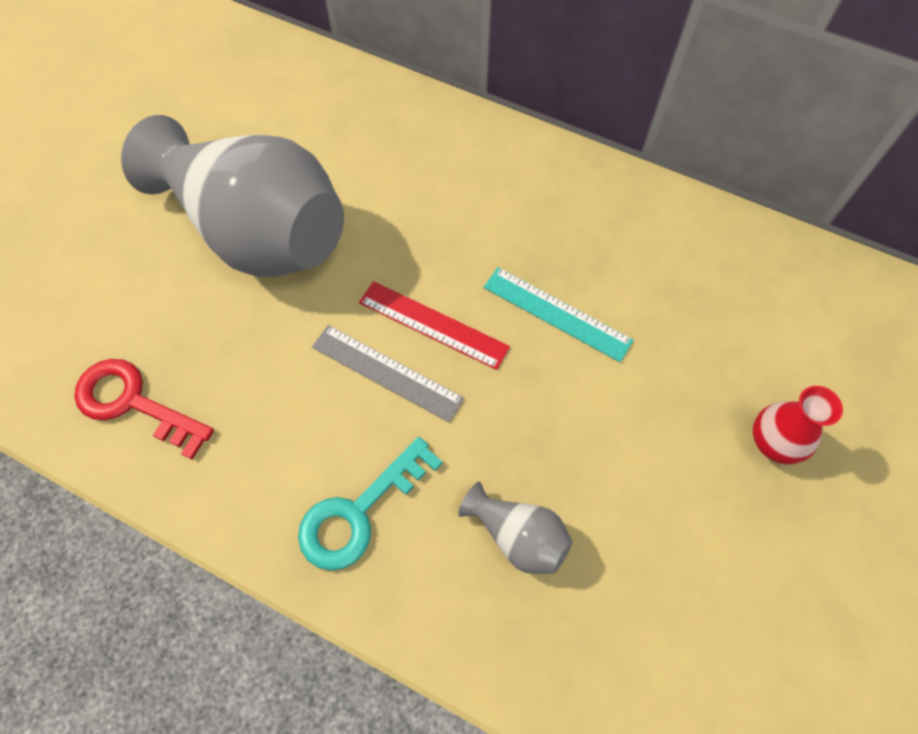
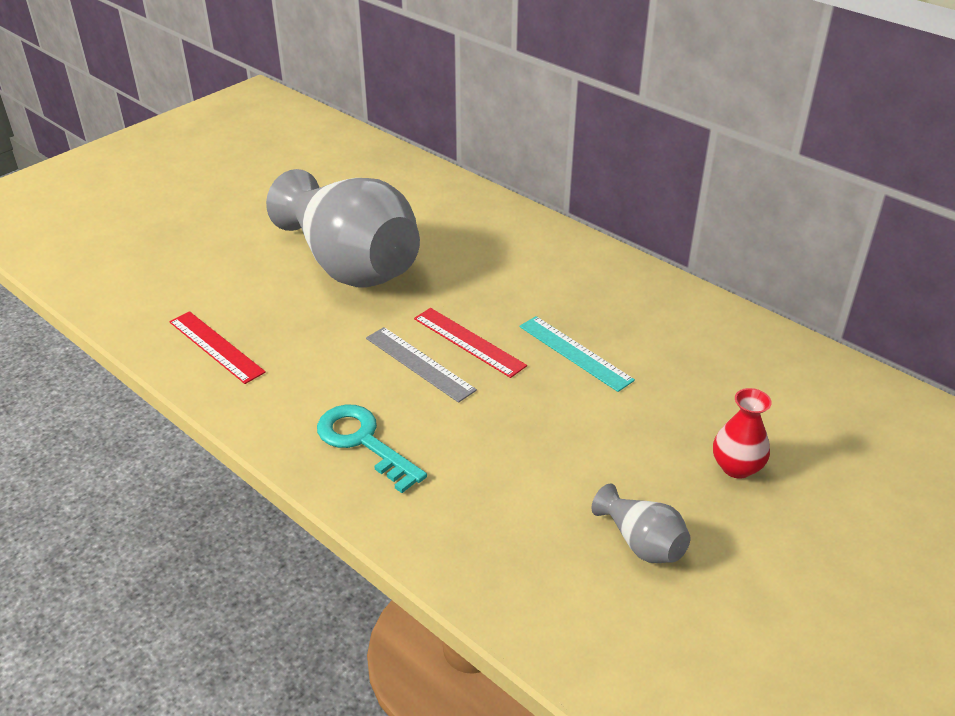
camera: 15 degrees right, 25 degrees down
red key [74,359,214,459] -> red ruler [169,311,266,384]
turquoise key [298,437,442,571] -> turquoise key turned 75 degrees clockwise [317,405,427,493]
grey vase [458,482,573,574] -> grey vase moved to [592,483,690,563]

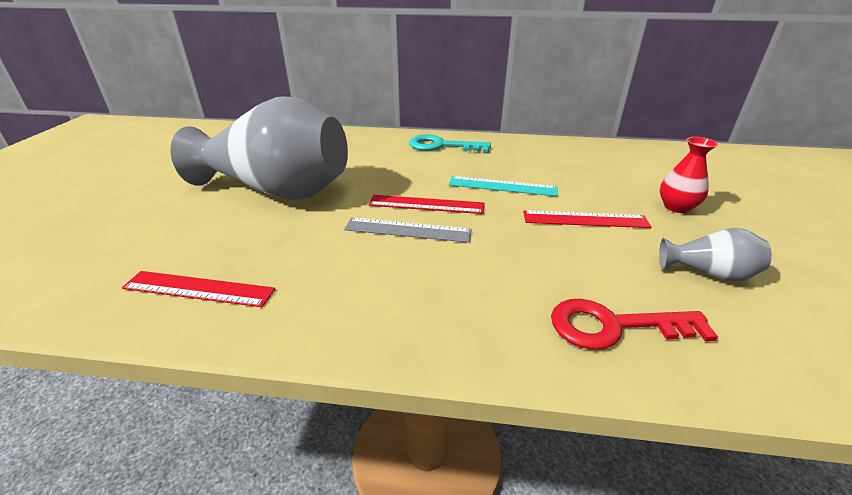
camera: 35 degrees left, 5 degrees down
turquoise key [317,405,427,493] -> turquoise key moved to [409,134,491,153]
none -> red ruler [523,210,652,228]
none -> red key [551,299,718,350]

